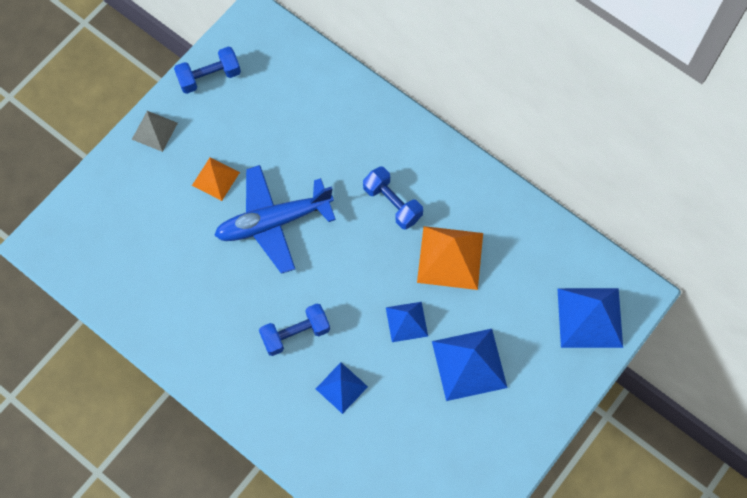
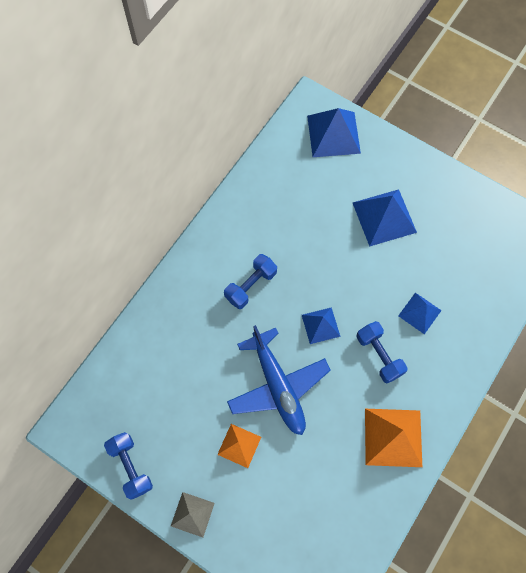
camera: 95 degrees left, 0 degrees up
blue pyramid [386,302,428,342] -> blue pyramid moved to [302,307,341,344]
orange pyramid [417,226,483,290] -> orange pyramid moved to [365,409,422,467]

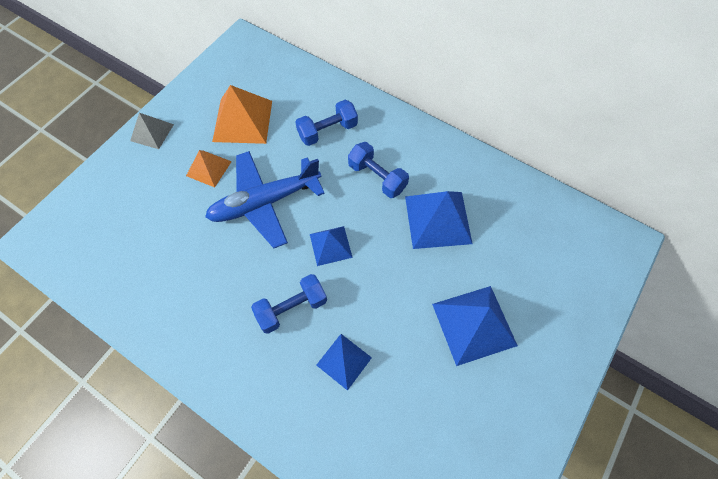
camera: 90 degrees right, 5 degrees down
blue dumbbell [104,432,153,500] -> blue dumbbell moved to [295,100,358,146]
blue pyramid [307,108,361,157] -> blue pyramid moved to [405,191,473,249]
orange pyramid [365,409,422,467] -> orange pyramid moved to [212,85,272,144]

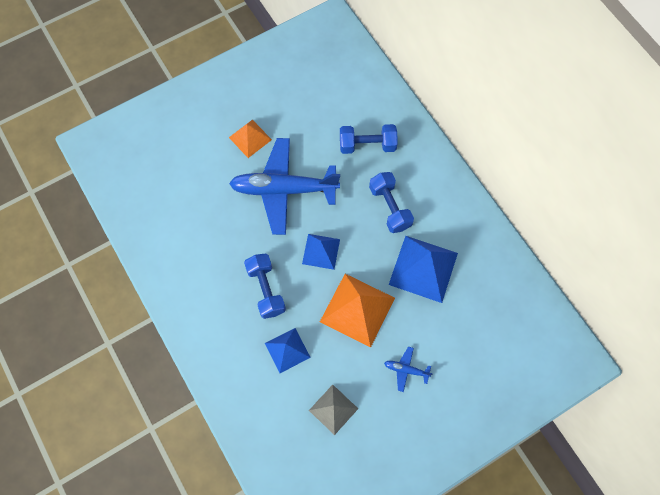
camera: 25 degrees right, 5 degrees up
grey pyramid [130,113,174,149] -> grey pyramid moved to [309,385,358,435]
orange pyramid [212,85,272,144] -> orange pyramid moved to [320,274,395,348]
blue dumbbell [251,274,327,334] -> blue dumbbell turned 75 degrees clockwise [244,254,286,319]
blue pyramid [432,286,518,366] -> blue plane [384,347,433,392]

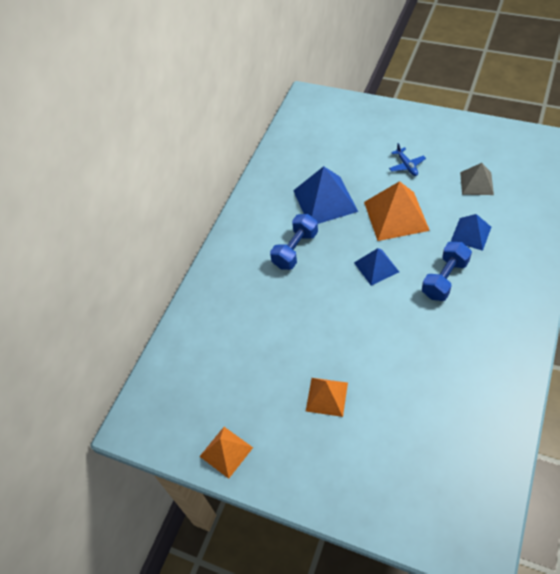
camera: 120 degrees left, 15 degrees down
blue plane [229,138,340,235] -> none
blue dumbbell [340,124,398,154] -> none
none -> orange pyramid [199,427,253,479]

